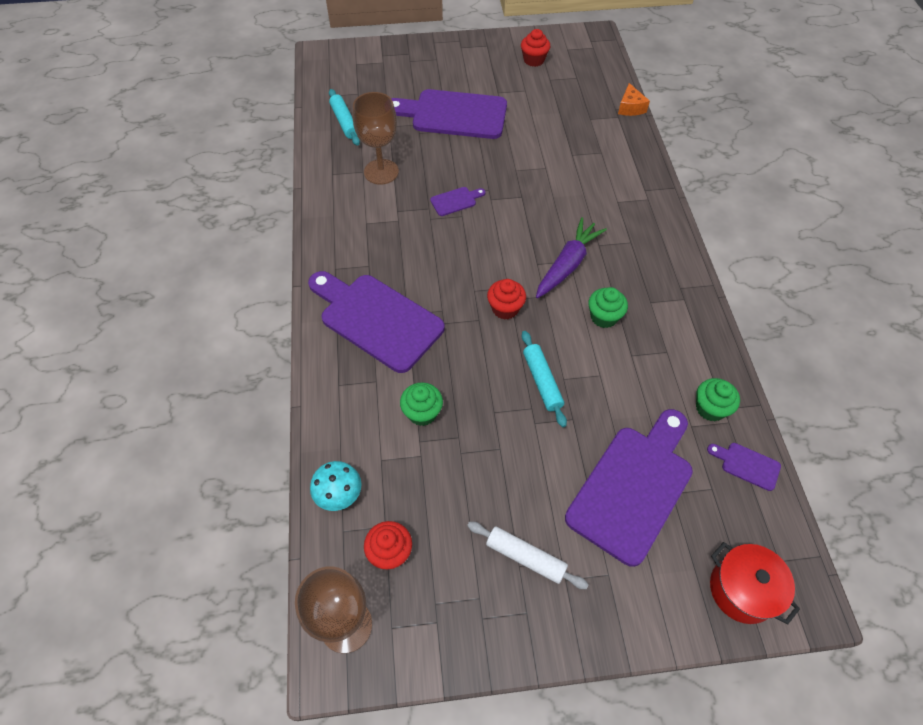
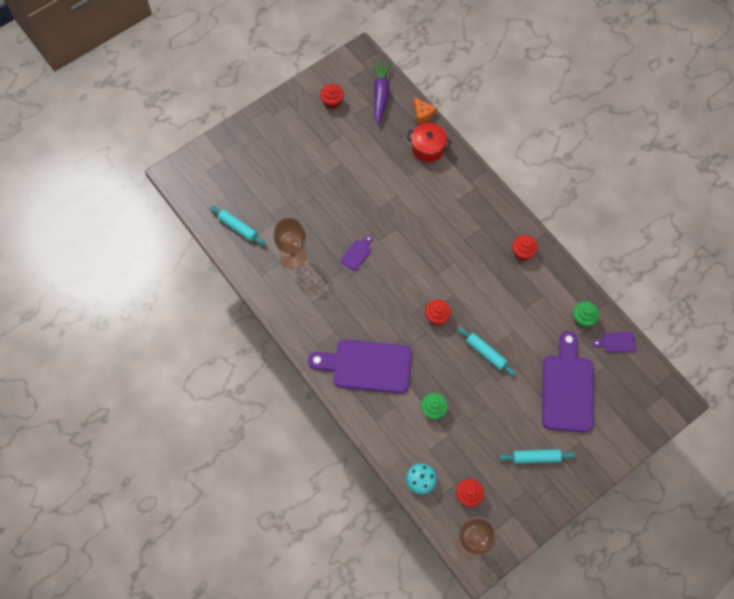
camera: 30 degrees left, 10 degrees up
purple cutting board [391,89,507,139] -> none
white rolling pin [467,522,589,589] -> turquoise rolling pin [499,449,575,463]
purple carrot [536,217,607,298] -> purple carrot moved to [373,61,391,124]
green cupcake [588,287,628,328] -> none
red pot [710,542,800,625] -> red pot moved to [407,123,452,162]
none -> red cupcake [512,235,538,261]

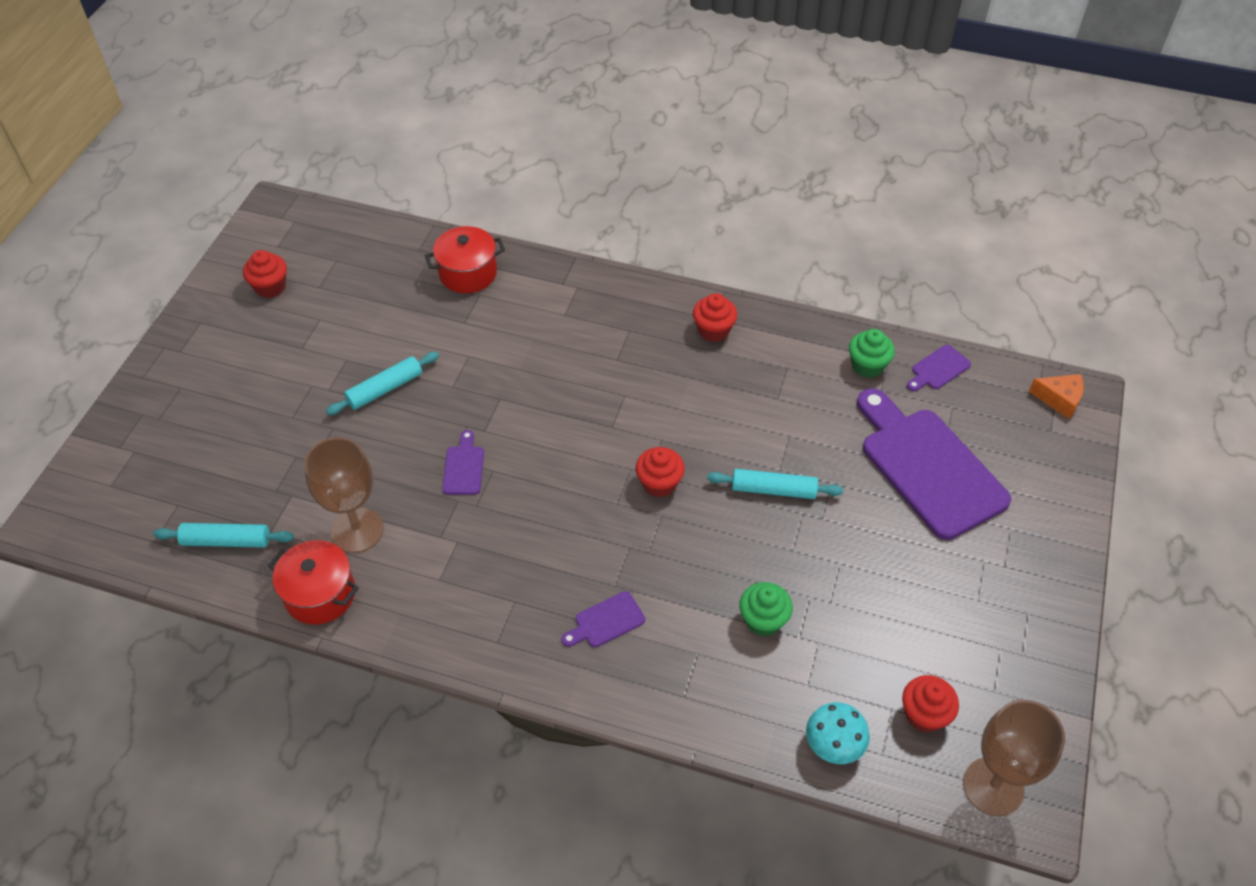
camera: 35 degrees left, 15 degrees down
purple cutting board [308,340,412,394] -> purple cutting board [562,591,645,647], size x0.42
purple carrot [373,61,391,124] -> none
orange cheese [413,98,436,124] -> orange cheese moved to [1029,374,1084,419]
turquoise rolling pin [499,449,575,463] -> turquoise rolling pin moved to [326,352,439,415]
none -> red pot [268,540,359,624]

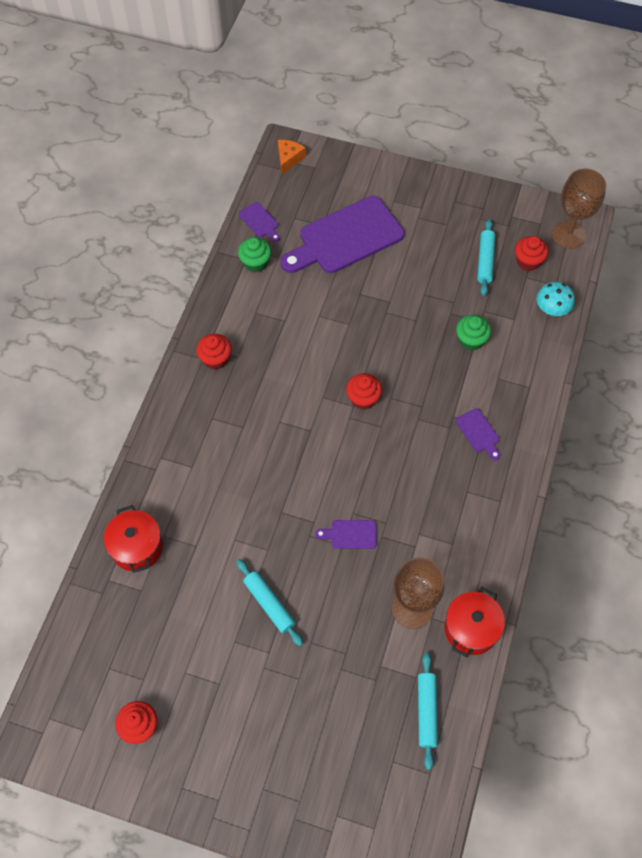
camera: 90 degrees left, 10 degrees up
turquoise rolling pin [707,469,843,499] -> turquoise rolling pin moved to [477,219,495,296]

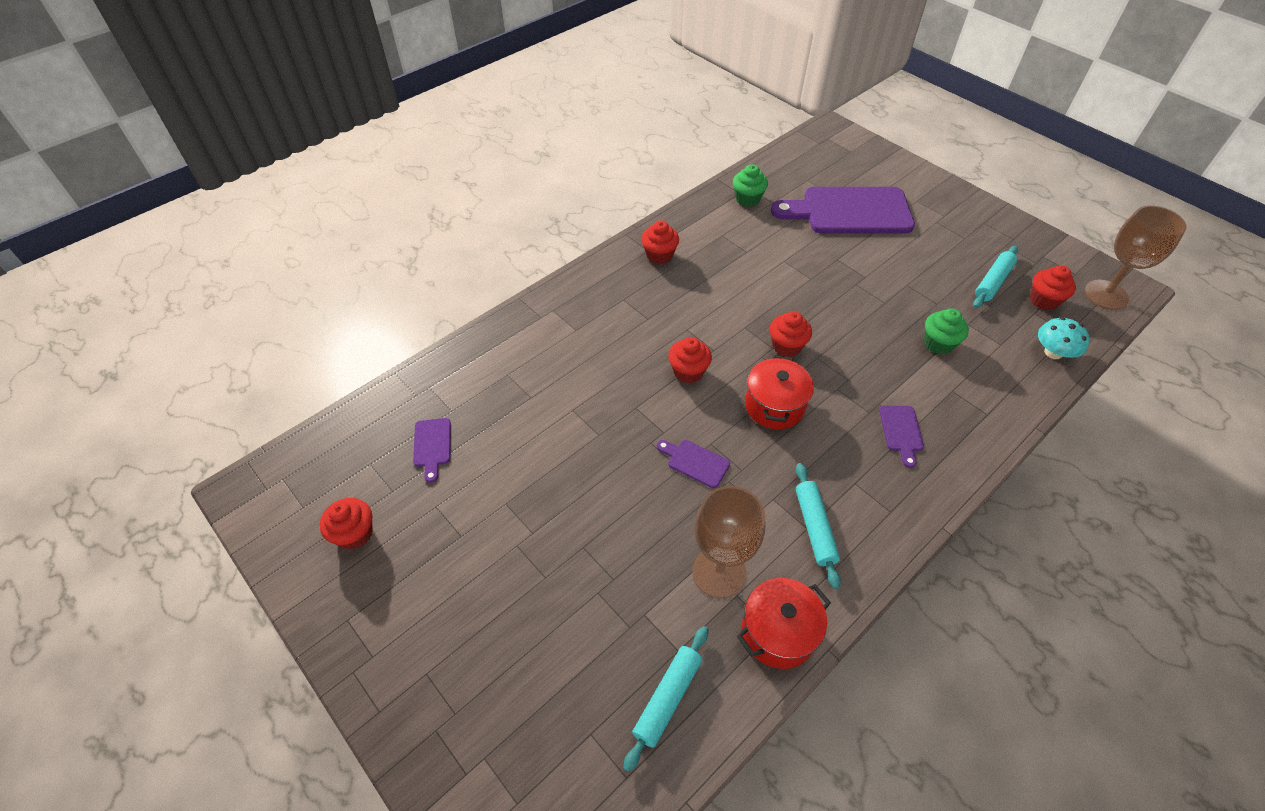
camera: 30 degrees right, 10 degrees down
red pot [104,505,163,573] -> red pot moved to [745,355,814,429]
turquoise rolling pin [236,559,303,646] -> turquoise rolling pin moved to [796,463,841,589]
purple cutting board [239,202,280,242] -> purple cutting board moved to [413,418,451,483]
orange cheese [278,140,306,174] -> none
none -> red cupcake [668,337,712,383]

